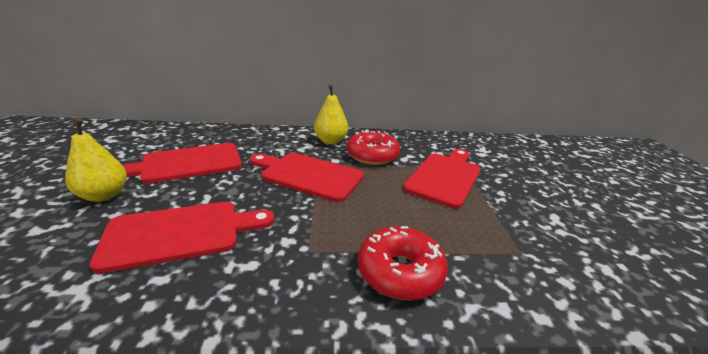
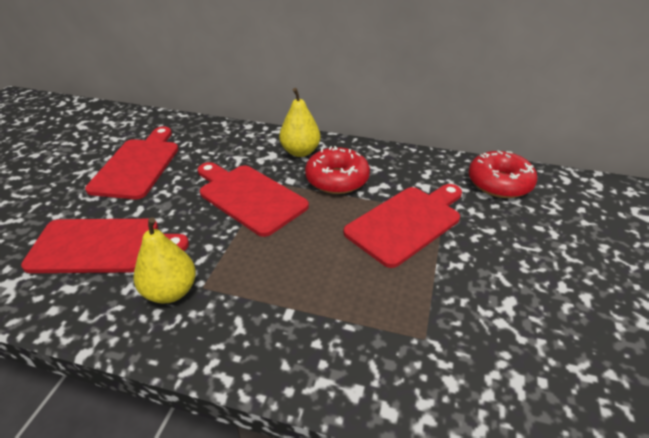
camera: 20 degrees right, 10 degrees up
yellow pear [65,118,127,202] -> yellow pear moved to [134,217,196,303]
red cutting board [122,143,242,184] -> red cutting board turned 105 degrees clockwise [85,127,178,199]
red donut [358,226,448,300] -> red donut moved to [468,150,537,198]

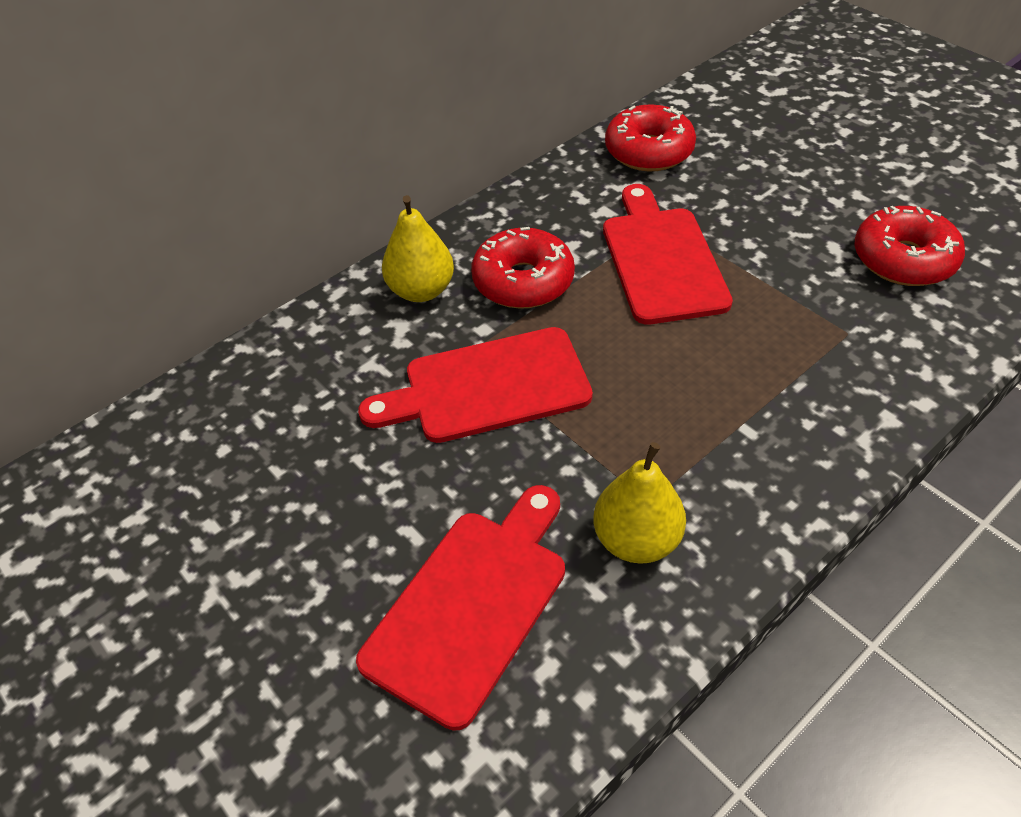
camera: 55 degrees left, 10 degrees up
red cutting board [85,127,178,199] -> none
none -> red donut [854,206,965,286]

